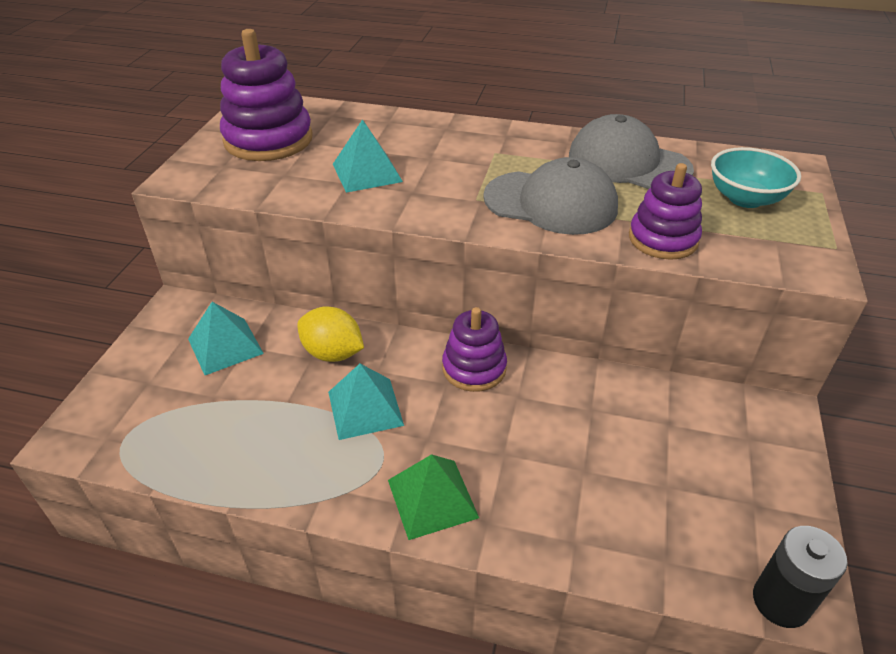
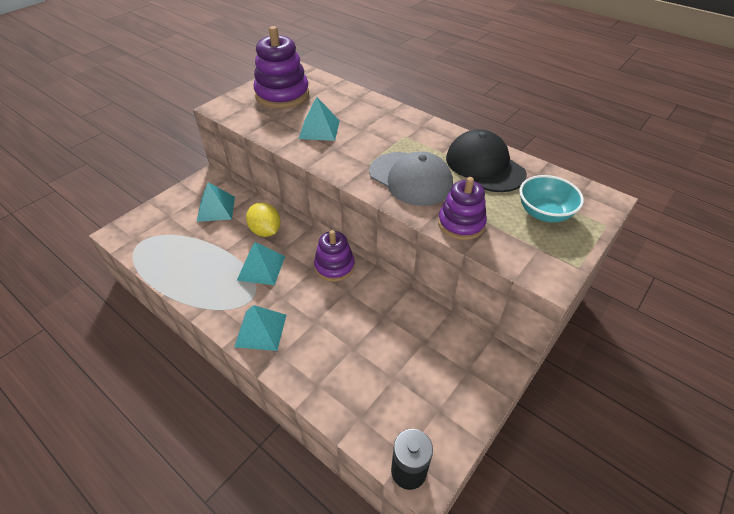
camera: 25 degrees right, 5 degrees up
green pyramid [388,454,479,540] -> turquoise pyramid [234,305,286,351]
grey cap [569,114,694,189] -> black cap [446,129,527,192]

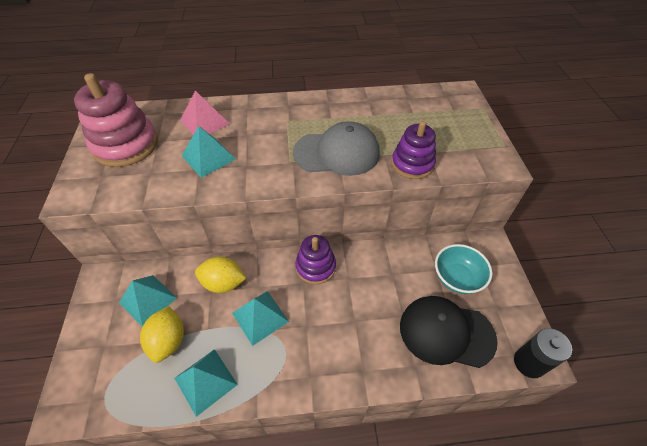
camera: 45 degrees left, 5 degrees up
turquoise pyramid [234,305,286,351] -> turquoise pyramid moved to [174,349,238,417]
purple stacking toy [253,26,309,108] -> pink stacking toy [74,73,158,167]
black cap [446,129,527,192] -> black cap moved to [400,296,498,368]
turquoise bowl [519,175,584,222] -> turquoise bowl moved to [435,244,492,294]
none -> yellow lemon [140,306,184,363]
none -> pink pyramid [180,90,230,135]

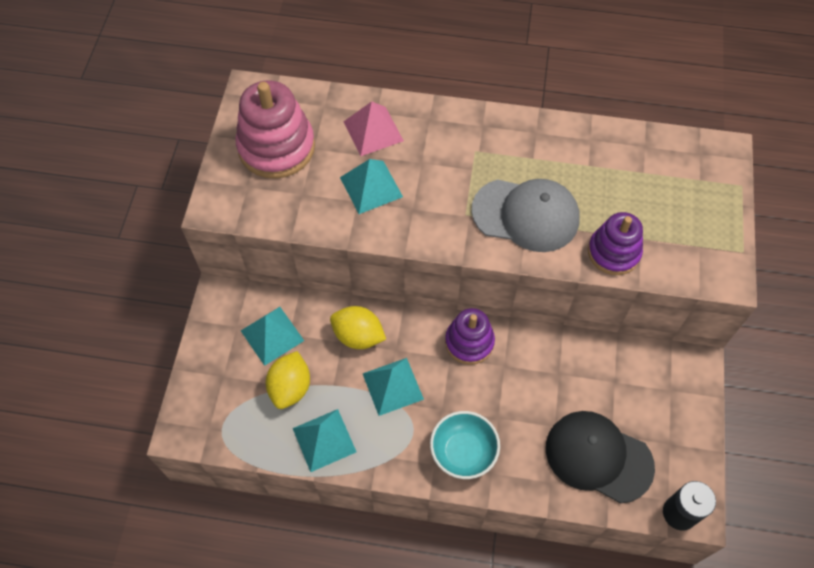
camera: 15 degrees right, 10 degrees up
turquoise bowl [435,244,492,294] -> turquoise bowl moved to [430,411,500,479]

